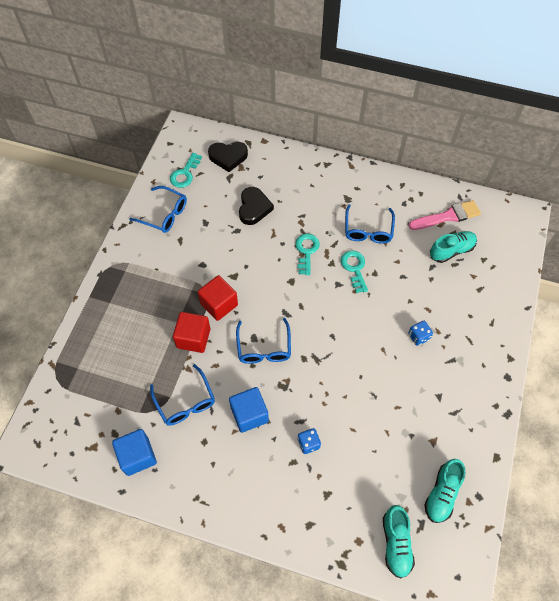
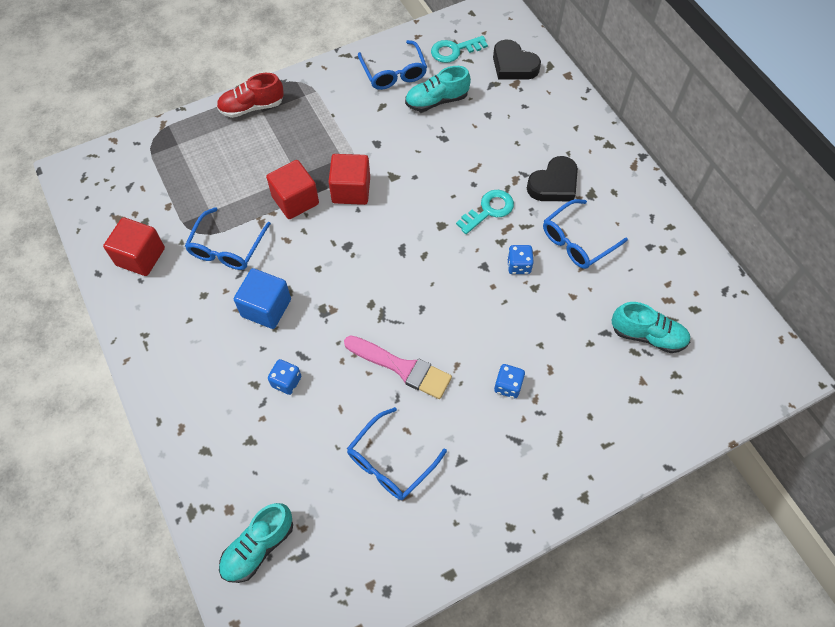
camera: 45 degrees right, 0 degrees up
blue cube [112,429,157,476] -> red cube [103,217,165,276]
blue glasses [236,318,291,364] -> blue glasses moved to [347,407,447,500]
black heart [239,187,274,225] -> black heart moved to [527,156,578,201]
turquoise key [341,251,368,293] -> blue dice [507,245,534,274]
pink brush [409,200,481,230] -> pink brush moved to [344,335,452,399]
turquoise shoe [424,459,465,523] -> turquoise shoe moved to [405,66,471,112]
none -> red shoe [217,73,284,118]

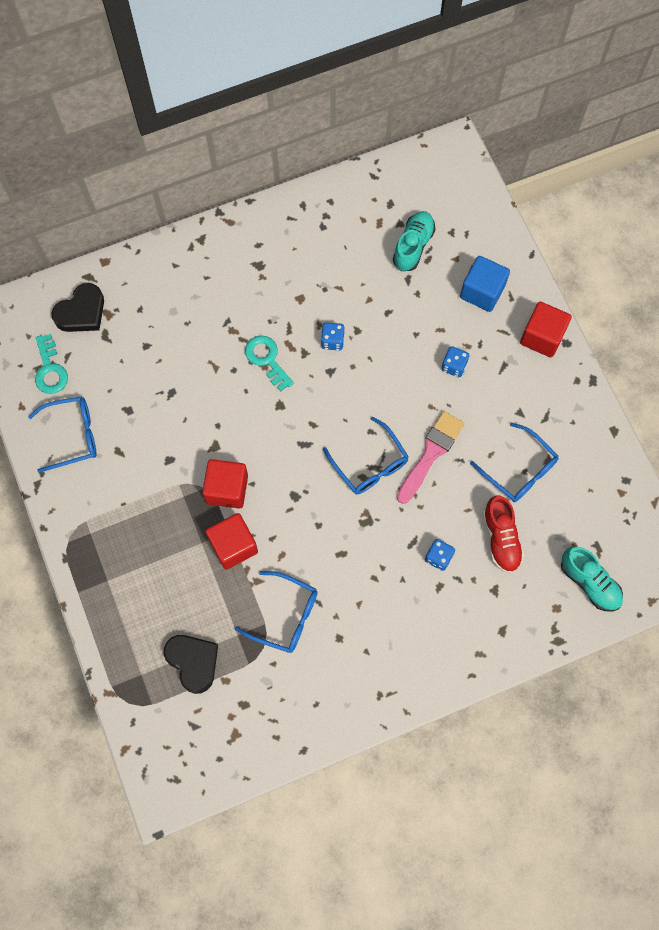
camera: 85 degrees left, 10 degrees up
red cube [103,217,165,276] -> red cube moved to [520,302,572,357]
red shoe [217,73,284,118] -> red shoe moved to [482,496,524,573]
blue cube [234,268,291,329] -> blue cube moved to [460,256,510,312]
turquoise shoe [405,66,471,112] -> none
black heart [527,156,578,201] -> black heart moved to [164,635,218,694]
blue glasses [543,199,628,269] -> blue glasses moved to [323,417,409,494]

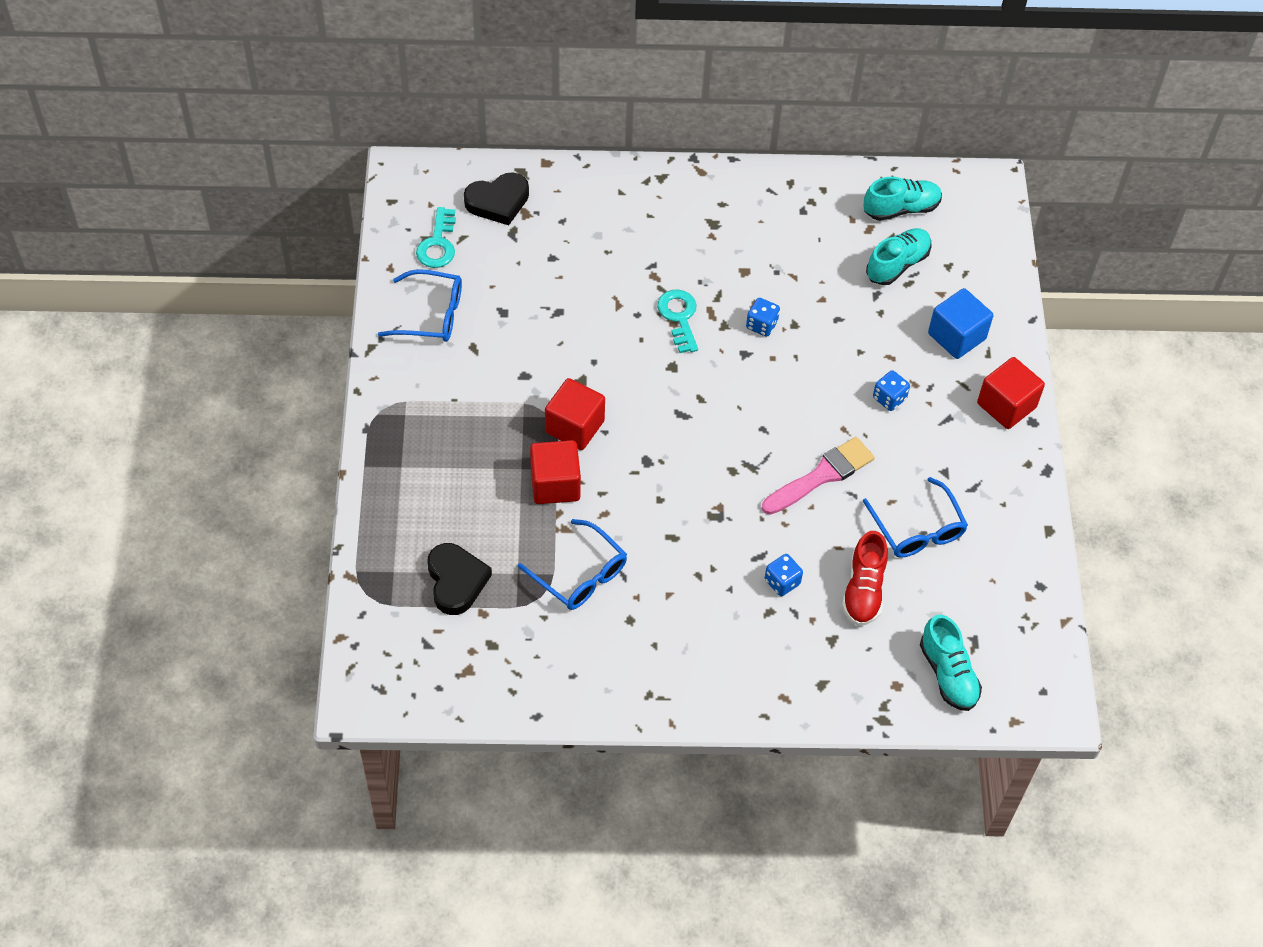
camera: 20 degrees right, 15 degrees down
blue glasses [323,417,409,494] -> none
none -> turquoise shoe [863,177,942,221]

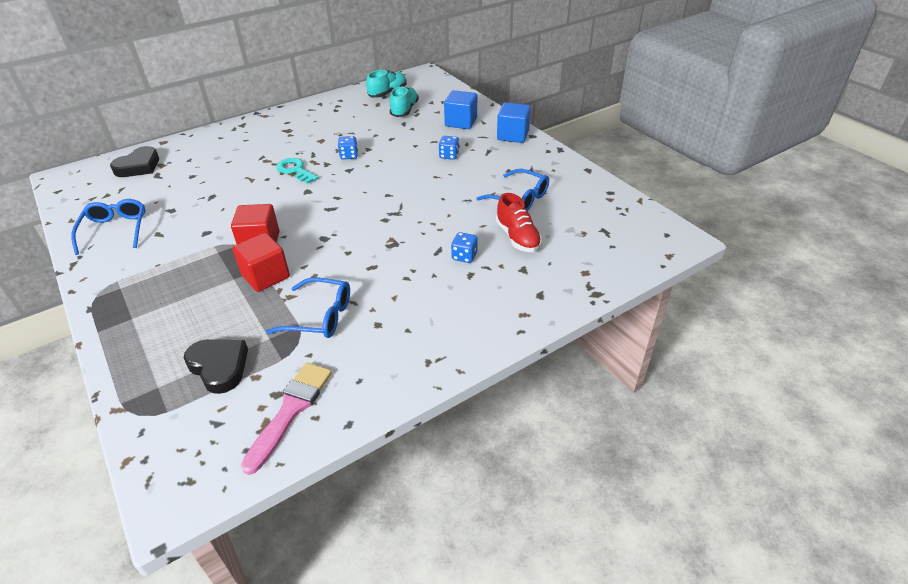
camera: 30 degrees left, 15 degrees down
blue glasses [378,269,462,342] -> blue glasses turned 75 degrees counterclockwise [71,199,145,255]
turquoise key [416,207,456,268] -> none
pink brush [762,437,875,515] -> pink brush moved to [241,363,332,475]
turquoise shoe [920,615,982,711] -> none
red cube [977,357,1045,429] -> blue cube [497,102,531,143]

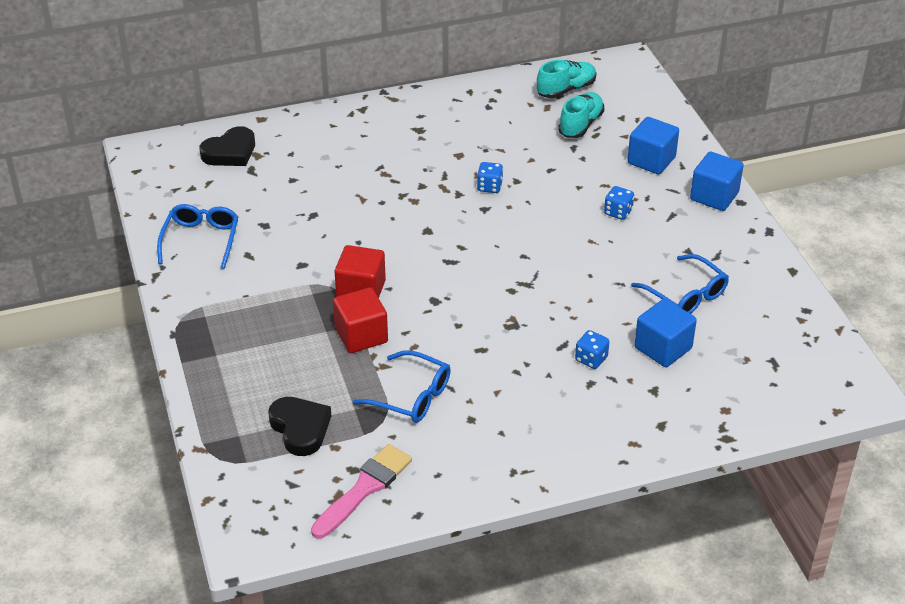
camera: 15 degrees right, 0 degrees up
turquoise key [276,158,318,184] -> none
red shoe [496,193,542,252] -> blue cube [634,298,697,367]

